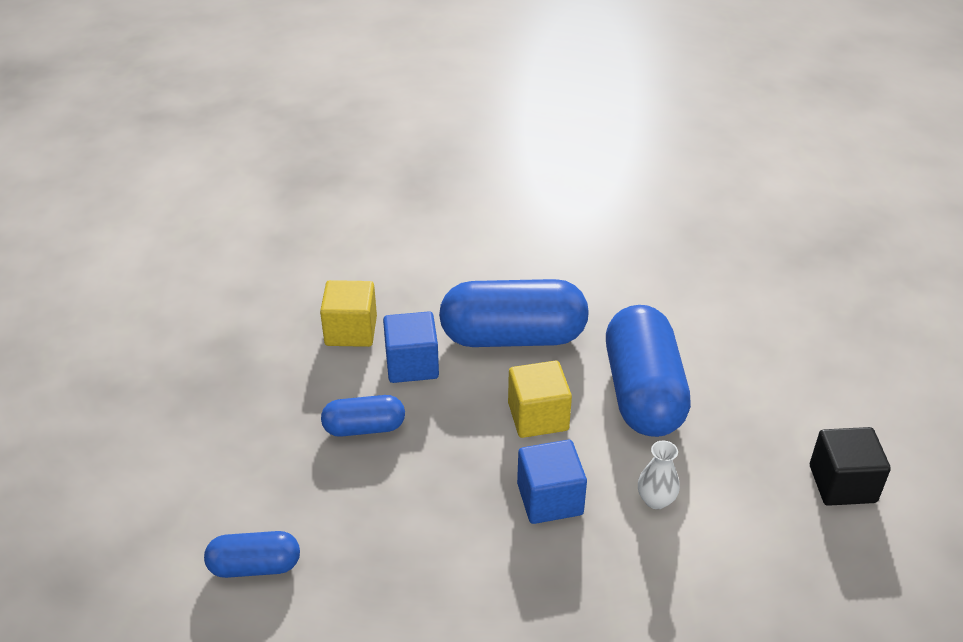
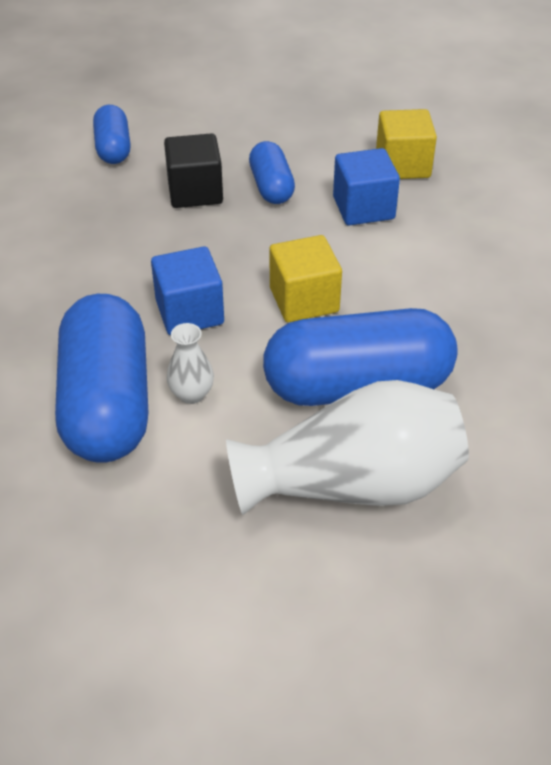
camera: 85 degrees right, 5 degrees up
blue capsule [439,279,589,347] -> blue capsule moved to [55,294,148,463]
black cube [810,427,891,506] -> black cube moved to [164,133,223,208]
none -> white vase [226,380,469,515]

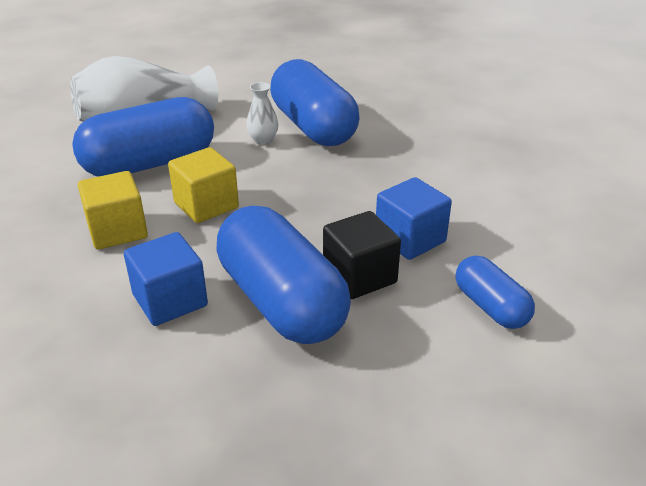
camera: 160 degrees right, 10 degrees down
blue cube [151,246,224,335] -> blue cube moved to [376,177,452,260]
blue capsule [249,141,295,204] -> blue capsule [216,206,351,344], size x1.92
yellow cube [376,109,437,179] -> yellow cube moved to [78,171,148,249]

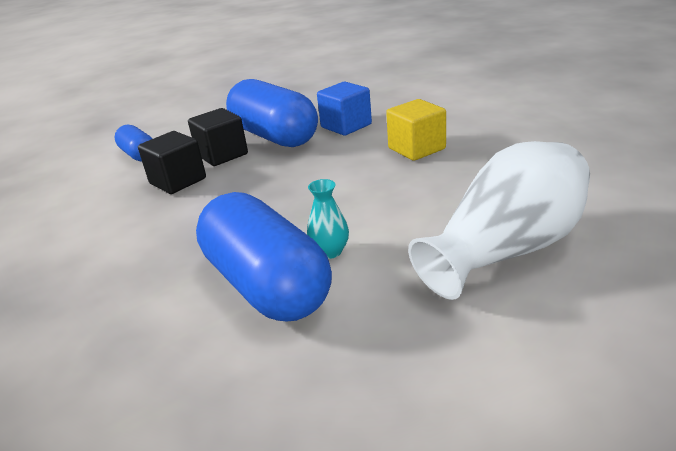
camera: 175 degrees right, 5 degrees down
blue capsule [72,97,214,177] -> none
yellow cube [168,147,239,223] -> none
white vase [246,82,278,145] -> turquoise vase [307,179,349,259]
blue cube [376,177,452,260] -> black cube [138,131,206,194]

